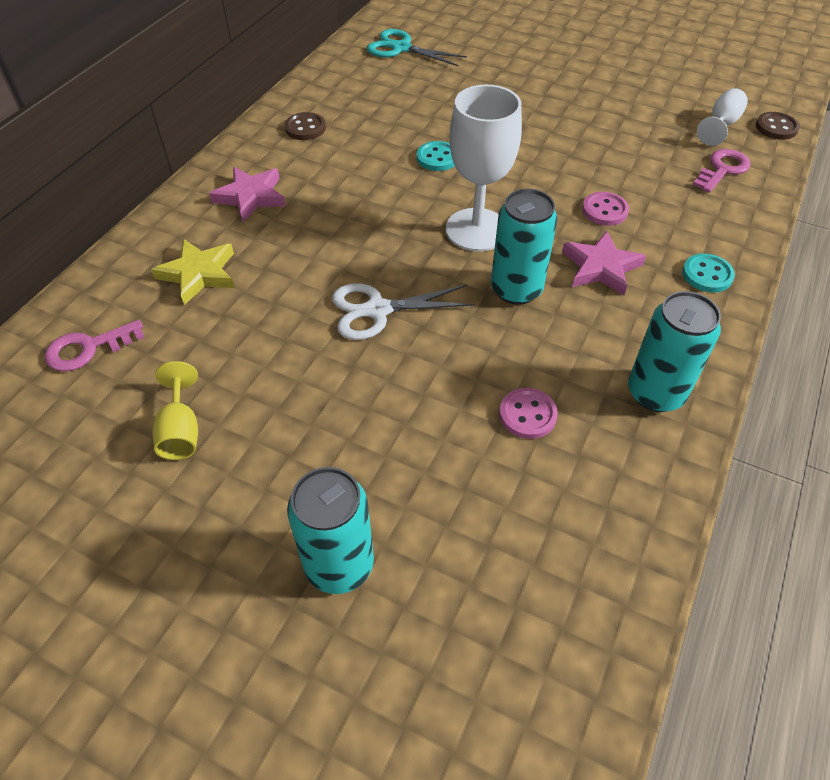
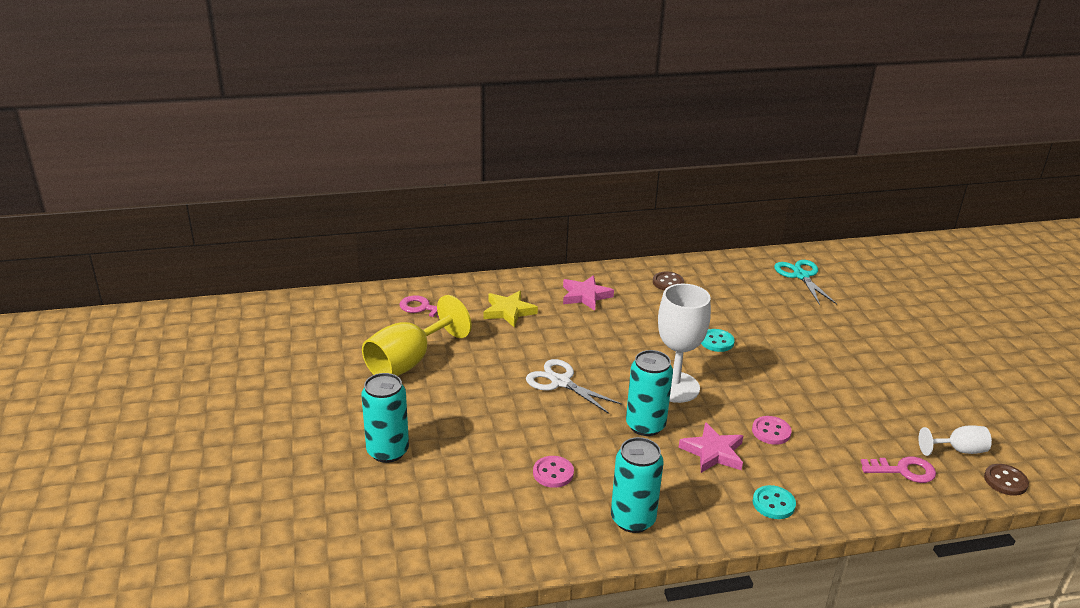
camera: 50 degrees right, 20 degrees down
yellow goblet [152,361,198,460] -> yellow goblet [362,295,472,376], size x1.89

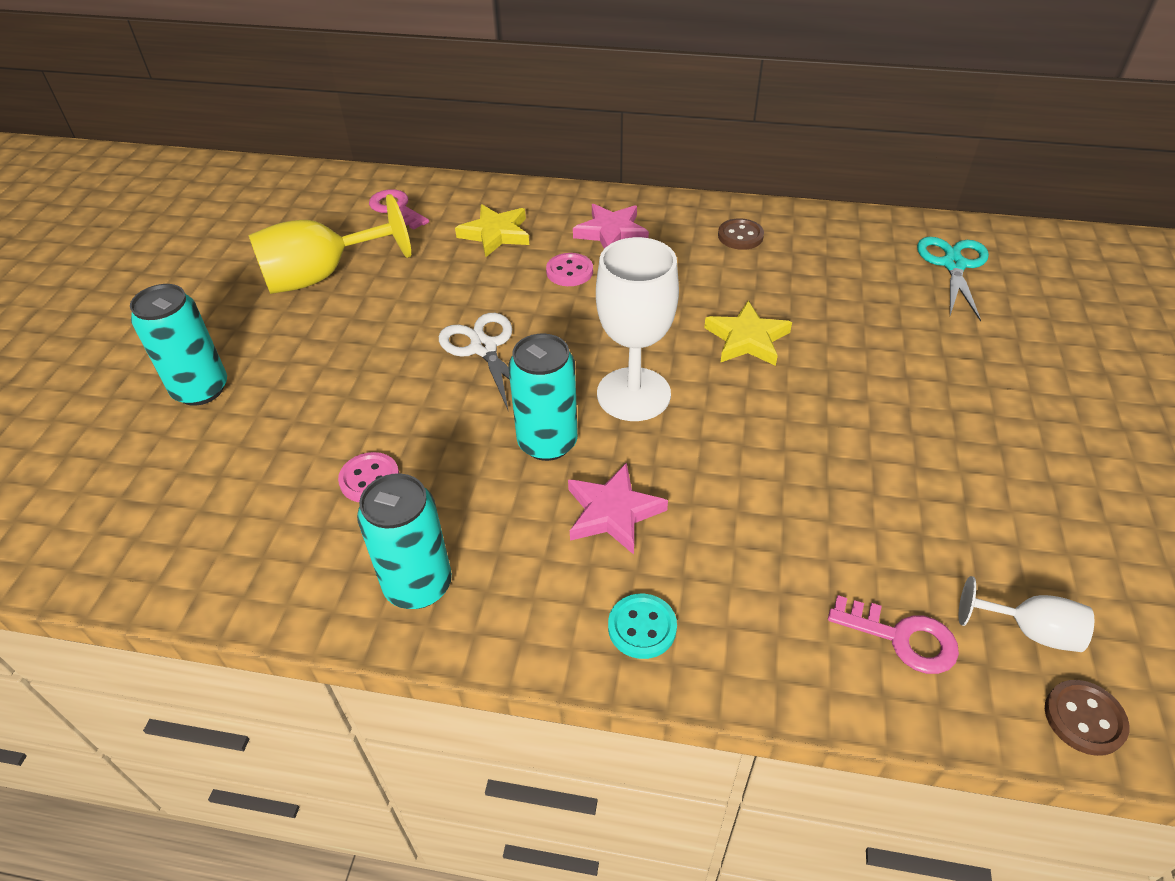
camera: 25 degrees right, 15 degrees up
turquoise button [701,329,735,352] -> yellow star [704,301,792,366]
pink button [752,416,792,445] -> pink button moved to [546,253,593,286]

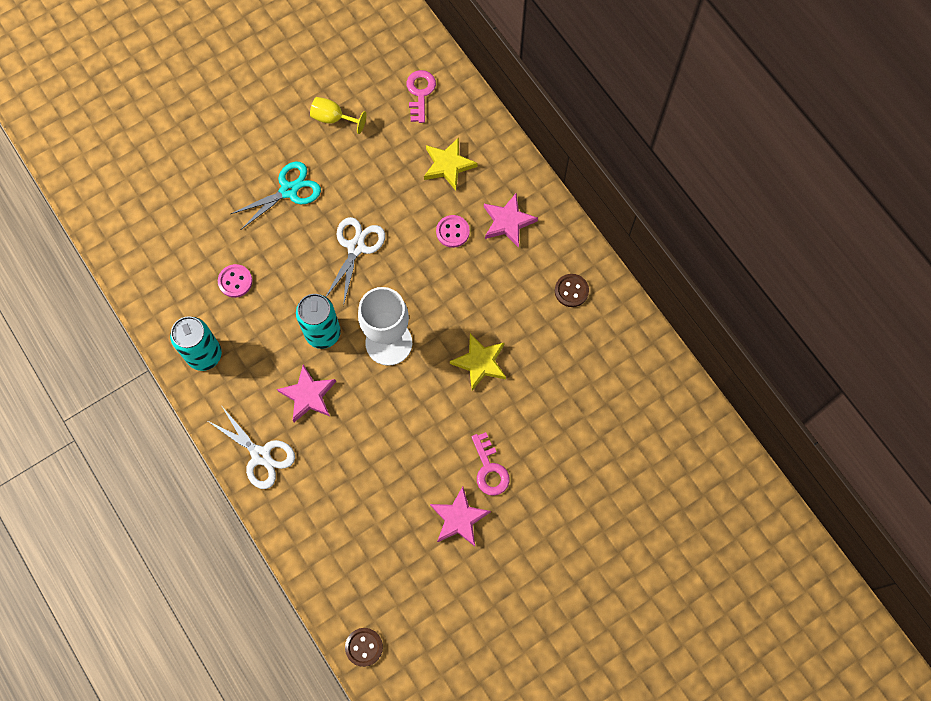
camera: 45 degrees right, 25 degrees up
turquoise can [130,284,227,406] -> none
yellow goblet [248,194,411,294] -> yellow goblet [310,97,367,134], size x0.53
turquoise button [608,594,677,659] -> white scissors [206,405,295,489]
pink key [828,595,959,674] -> pink key moved to [472,432,510,496]
turquoise scissors [917,237,989,322] -> turquoise scissors moved to [231,162,321,229]
white goblet [959,576,1094,652] -> none
none -> pink star [430,487,491,546]

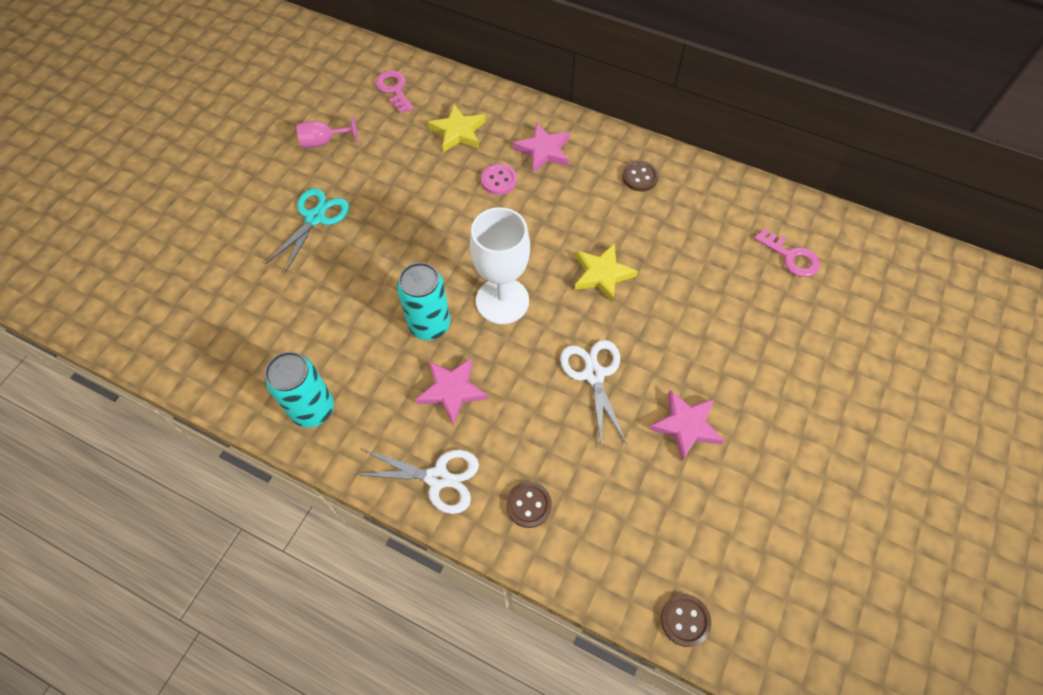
camera: 30 degrees left, 10 degrees down
pink button [218,264,252,298] -> none
yellow goblet [310,97,367,134] -> pink goblet [297,116,358,148]
white scissors [326,217,385,306] -> white scissors moved to [560,340,627,449]
pink key [472,432,510,496] -> pink key moved to [754,228,820,277]
none -> brown button [506,481,552,528]

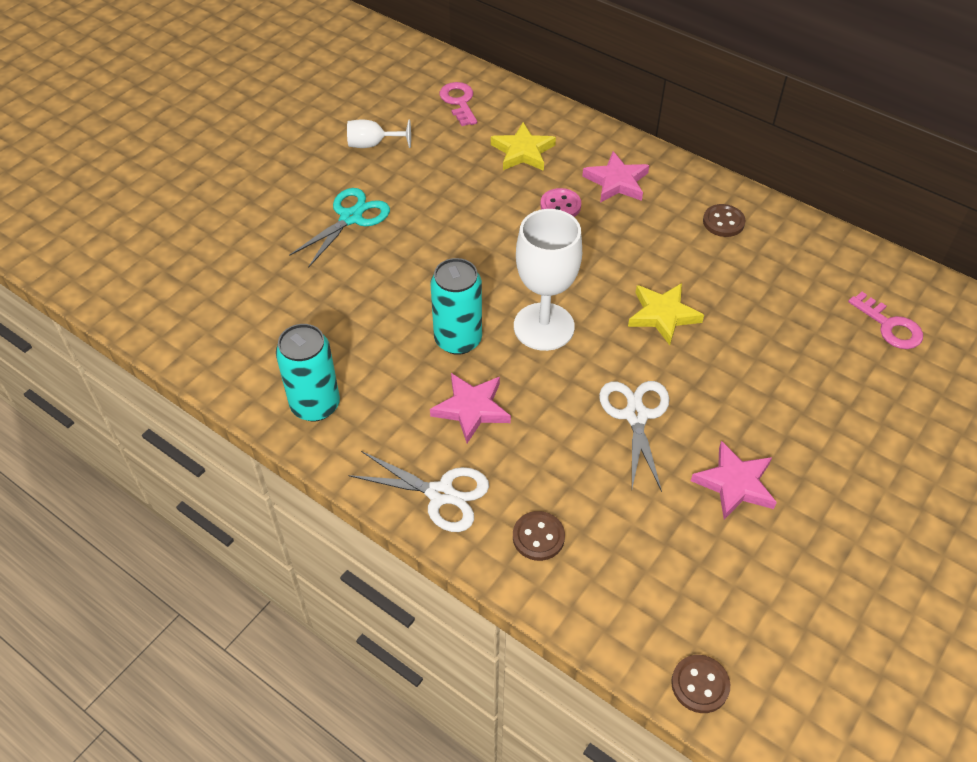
camera: 10 degrees right, 10 degrees down
pink goblet [297,116,358,148] -> white goblet [347,119,411,148]

